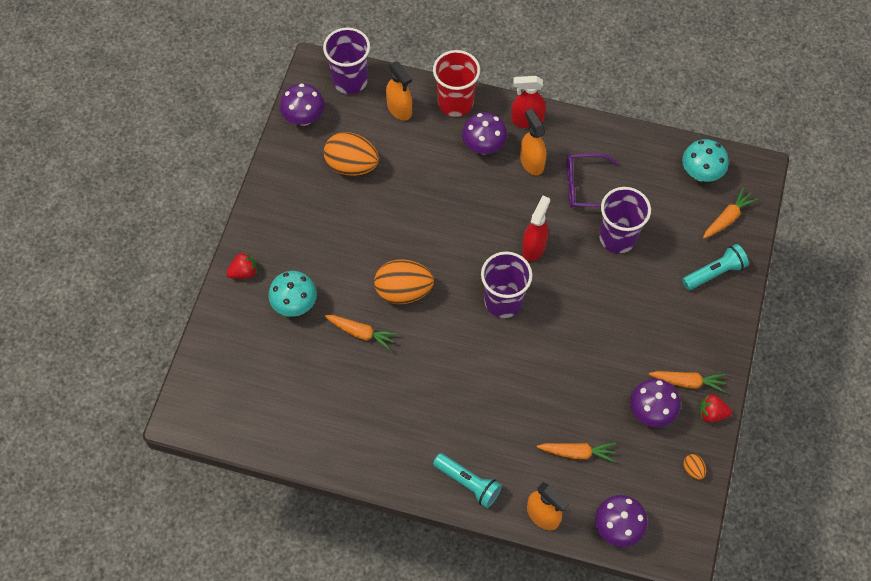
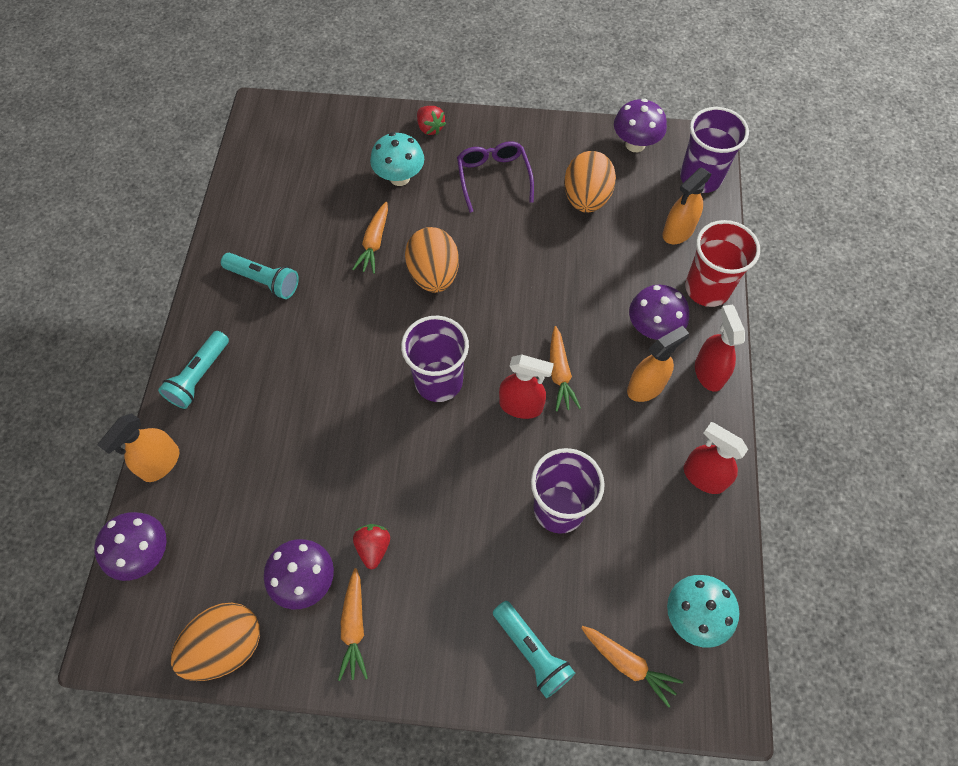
camera: 80 degrees right, 0 degrees up
orange carrot [537,442,616,462] -> orange carrot moved to [550,326,581,411]
purple glasses [567,153,618,208] -> purple glasses moved to [457,141,534,213]
orange egg [683,454,706,480] -> orange egg [171,603,260,681], size x2.32
red strawberry [699,395,732,422] -> red strawberry moved to [353,524,390,569]
none -> turquoise flashlight [221,253,299,299]
none -> red spray bottle [684,422,748,494]

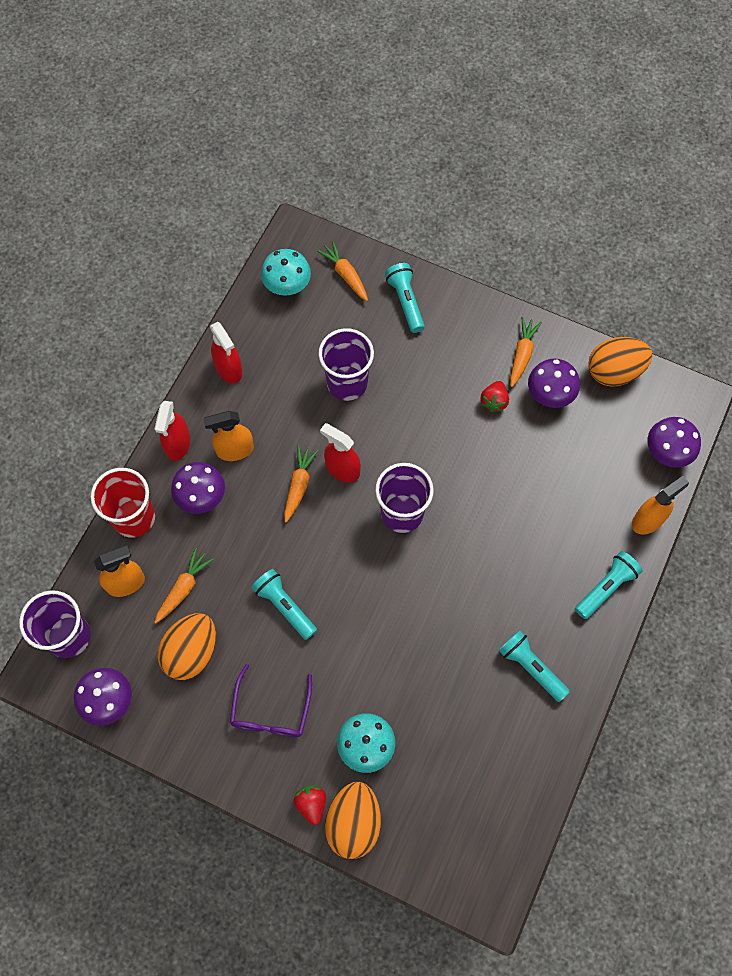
camera: 160 degrees left, 5 degrees up
orange carrot [352,202,388,274] -> orange carrot moved to [154,548,214,624]
orange egg [405,227,459,293] -> orange egg moved to [325,782,381,859]
none -> turquoise flashlight [251,569,317,640]

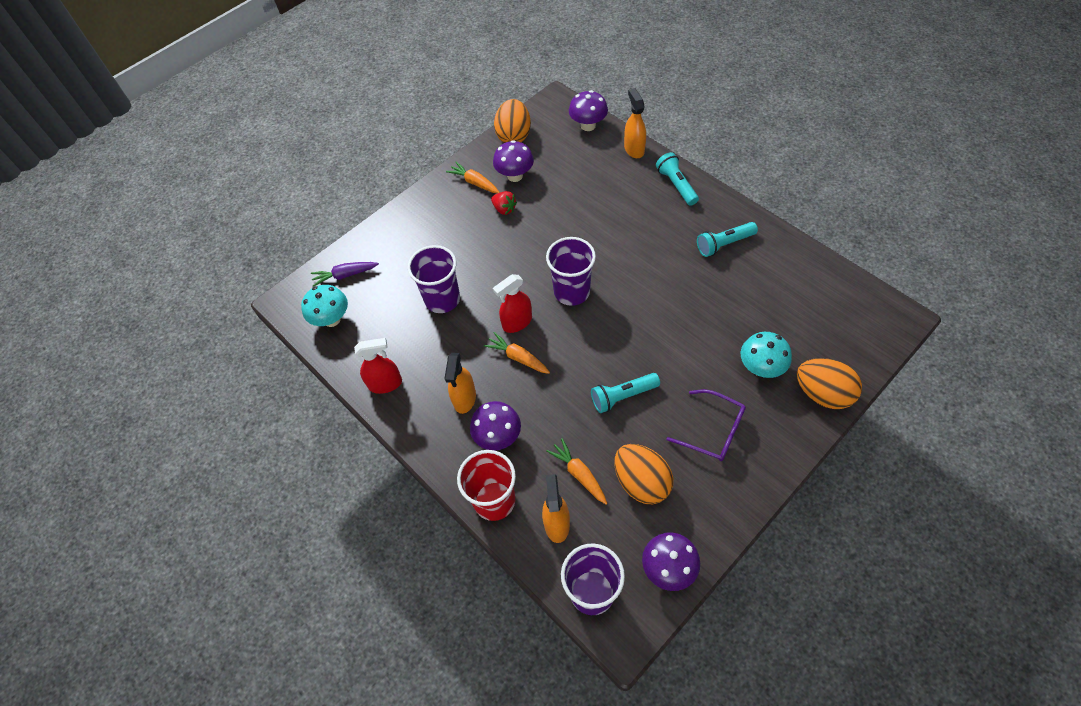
camera: 65 degrees left, 10 degrees down
red spray bottle [155,401,190,461] -> none
red strawberry [293,785,326,825] -> none
orange carrot [317,241,368,301] -> purple carrot [311,262,379,287]
turquoise flashlight [385,263,425,333] -> none

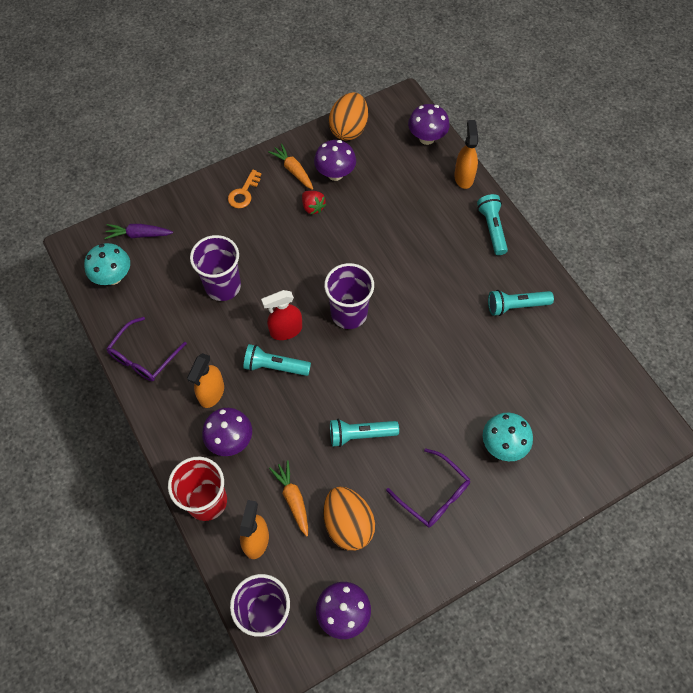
camera: 10 degrees right, 5 degrees up
red spray bottle [354,338,402,394] -> purple glasses [106,317,187,381]
orange carrot [484,332,550,374] -> turquoise flashlight [243,344,311,376]
orange egg [797,358,862,409] -> none
none -> orange key [228,169,262,208]

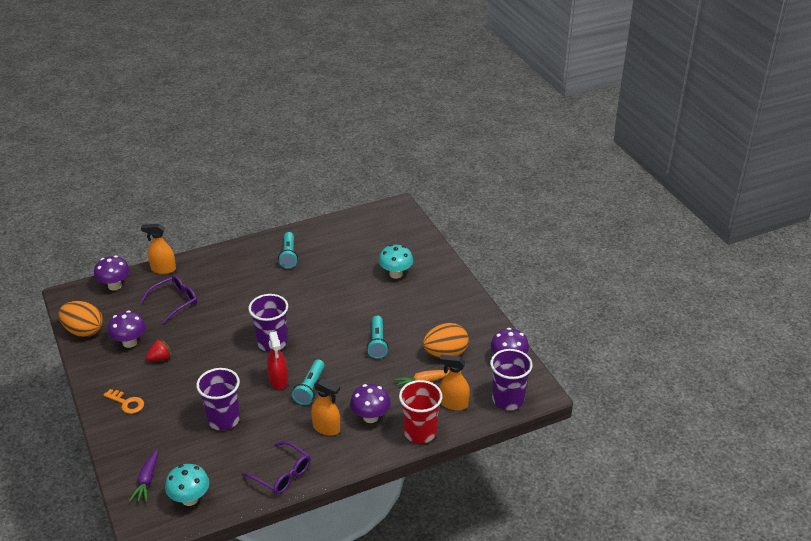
camera: 85 degrees left, 25 degrees down
orange carrot [268,143,313,190] -> none
purple glasses [386,448,470,527] -> purple glasses moved to [140,275,197,324]
turquoise flashlight [477,194,508,255] -> none

